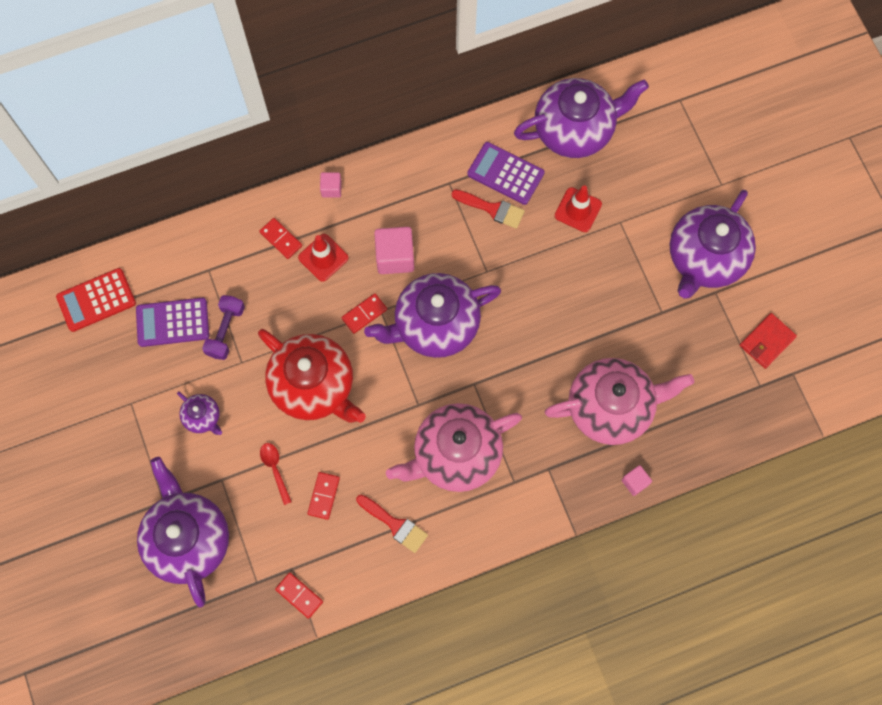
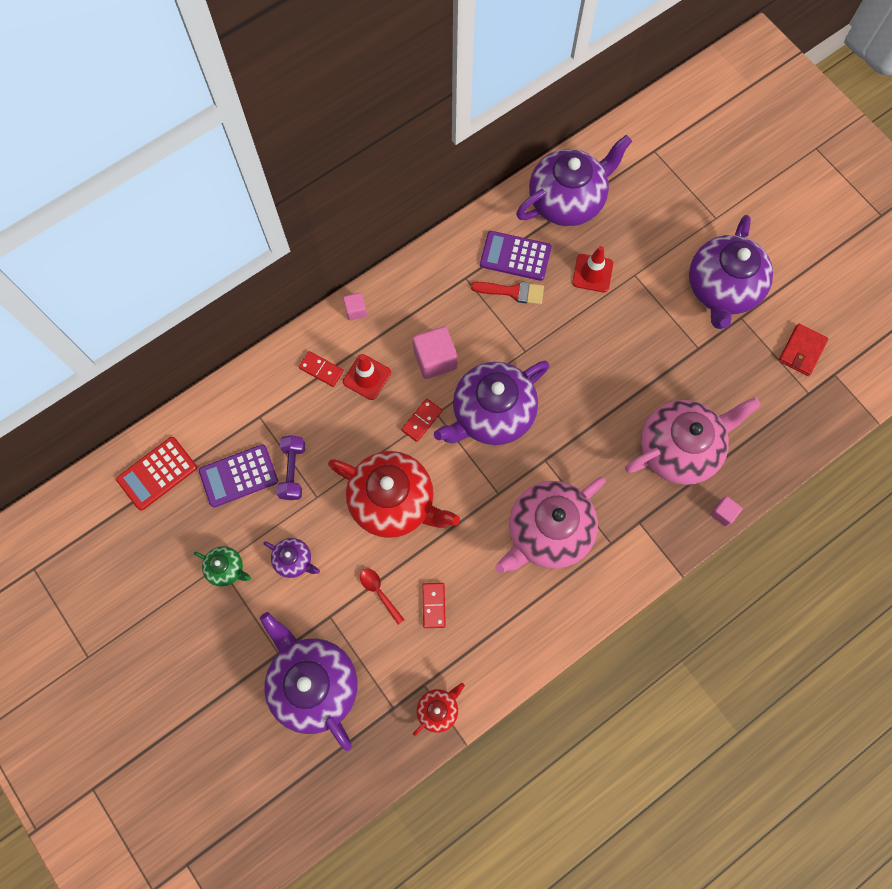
camera: 15 degrees left, 0 degrees up
red domino [275,572,323,619] -> red teapot [413,683,465,736]
red brush [356,494,428,553] -> none
none -> green teapot [194,546,251,587]

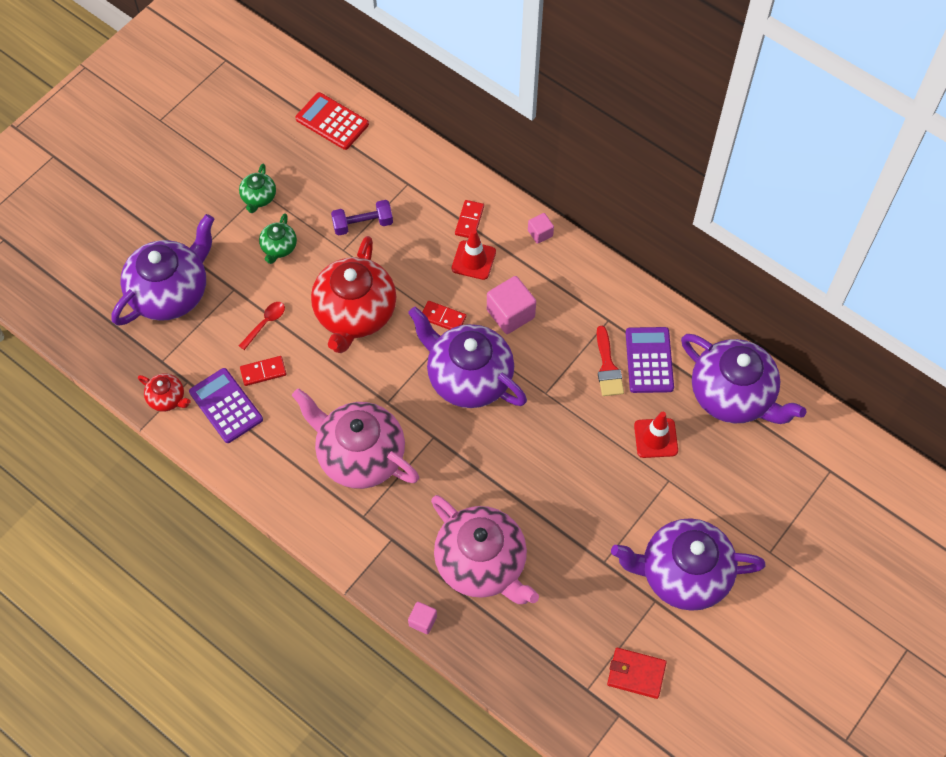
camera: 75 degrees right, 10 degrees down
purple calculator [199,444,278,507] -> purple calculator moved to [189,368,263,443]
purple teapot [263,538,320,578] -> green teapot [259,213,297,264]

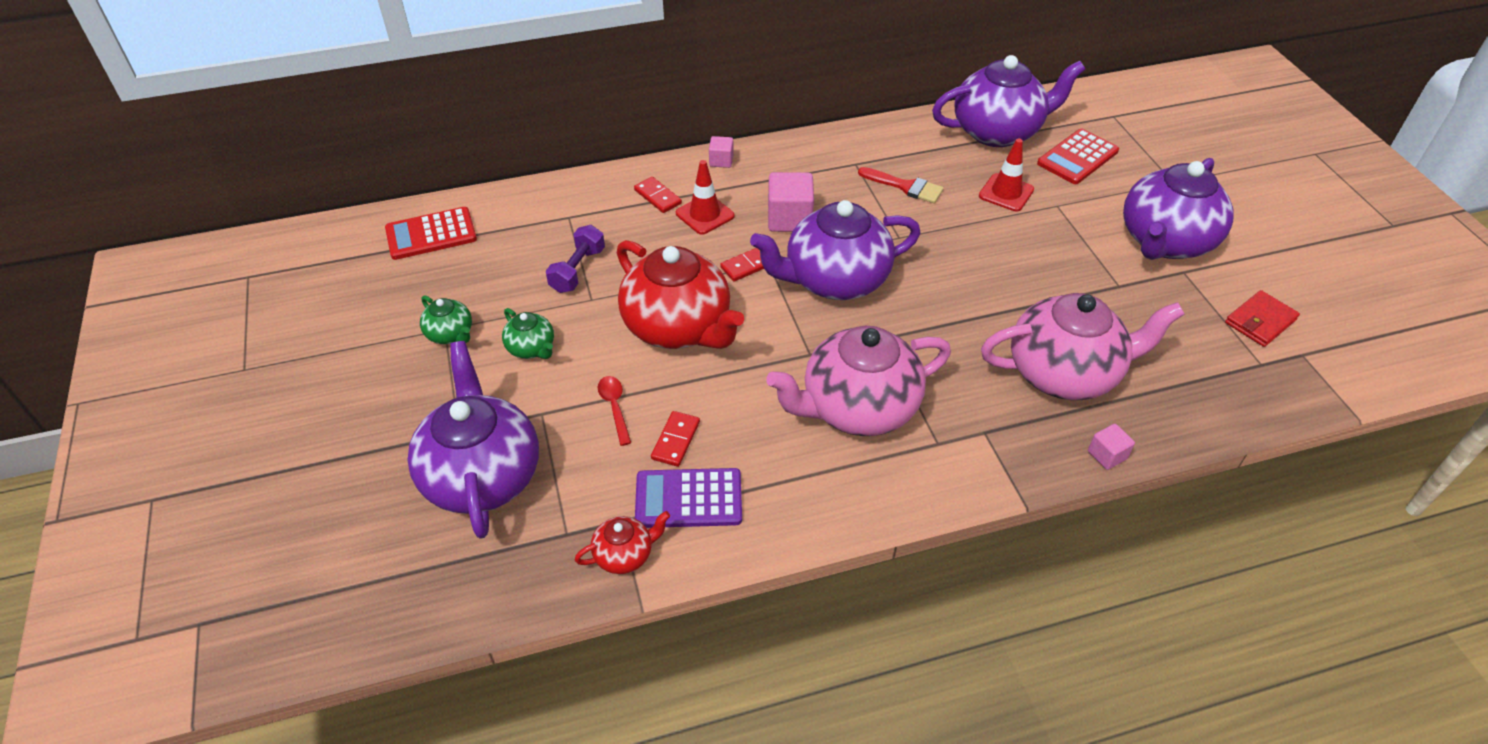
camera: 55 degrees left, 15 degrees down
purple calculator [626,327,674,393] -> none
none -> red calculator [1037,129,1119,184]

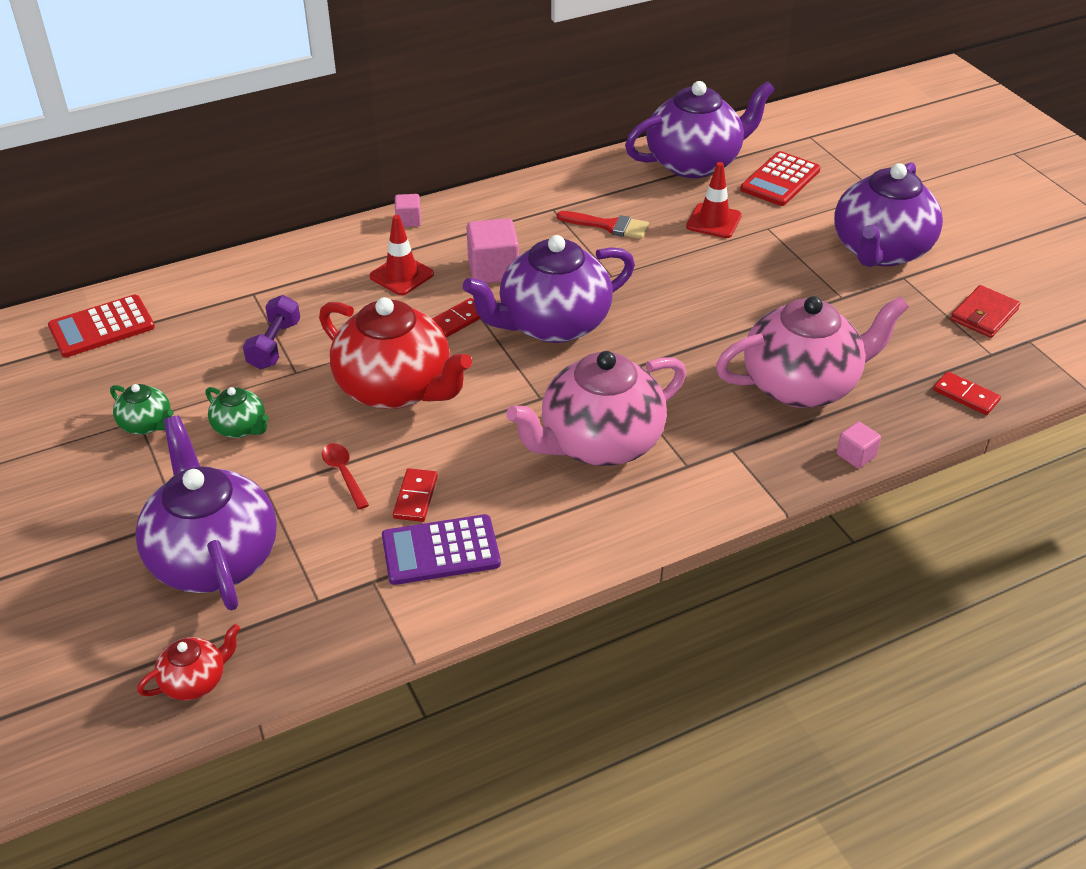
camera: 10 degrees left, 5 degrees down
red teapot [575,511,670,574] -> red teapot moved to [137,624,240,700]
red domino [634,177,682,213] -> red domino moved to [933,371,1001,415]

